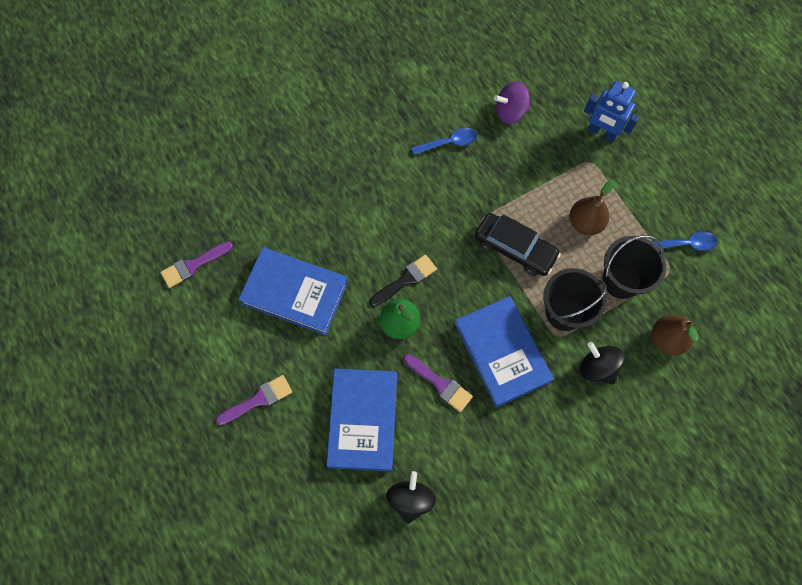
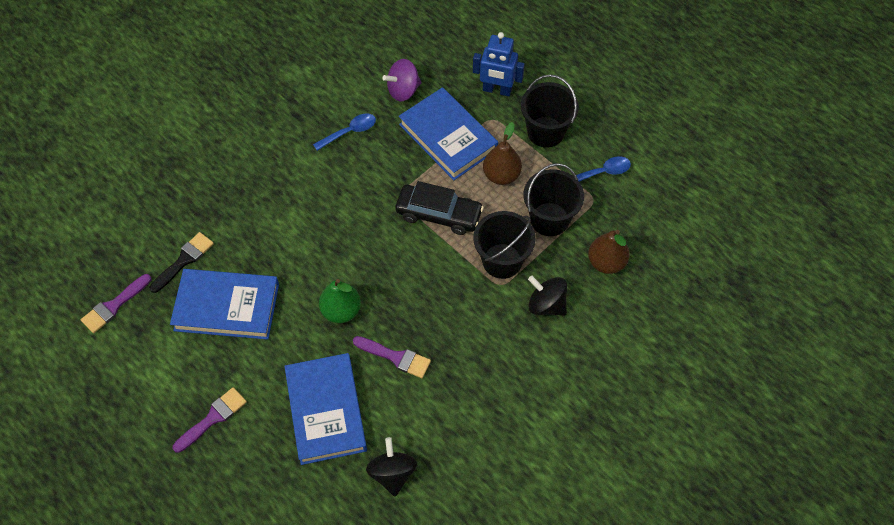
camera: 15 degrees left, 10 degrees down
black brush [370,254,437,307] -> black brush moved to [150,232,214,293]
blue book [455,296,554,408] -> blue book moved to [399,87,498,180]
none -> black bucket [521,74,579,148]

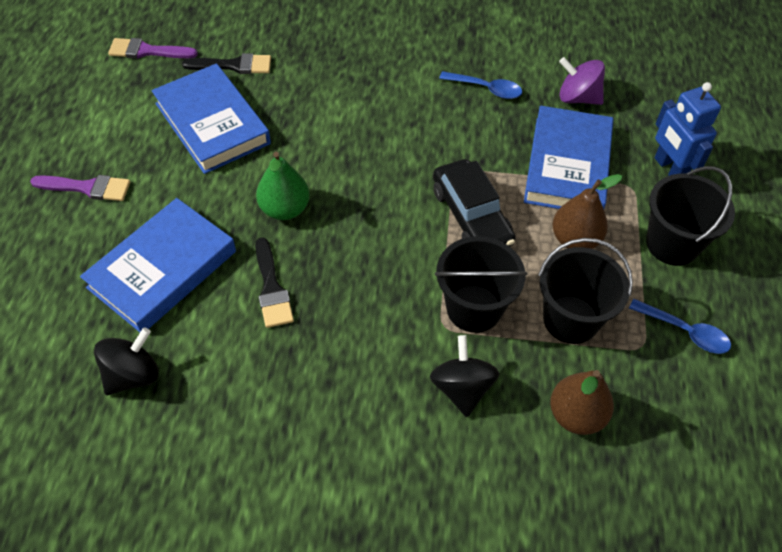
camera: 50 degrees right, 5 degrees down
purple brush [353,336,431,378] -> black brush [255,237,294,328]

